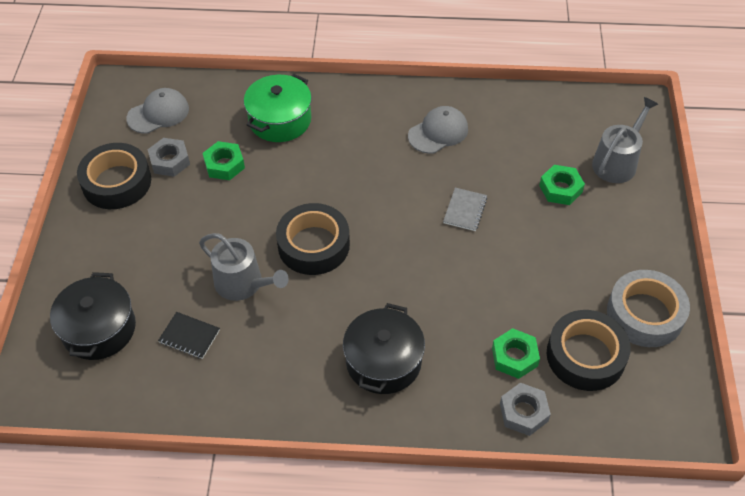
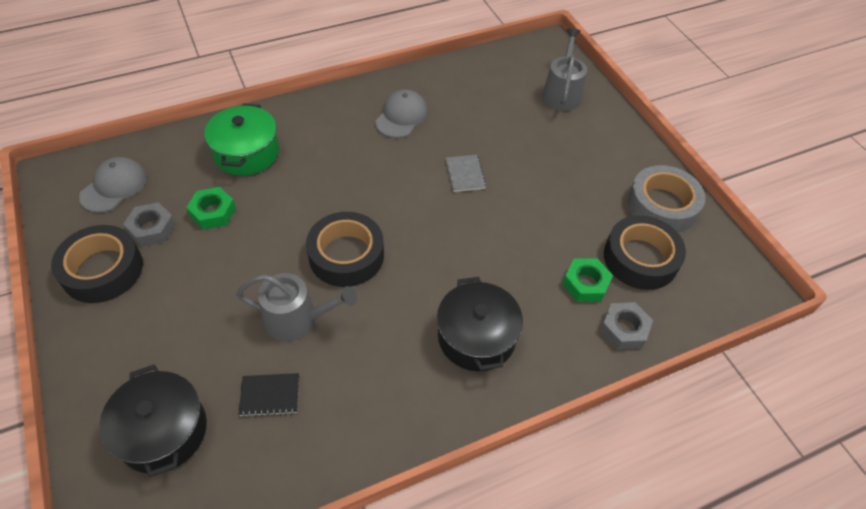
camera: 30 degrees left, 0 degrees up
green nut [539,165,585,205] -> none

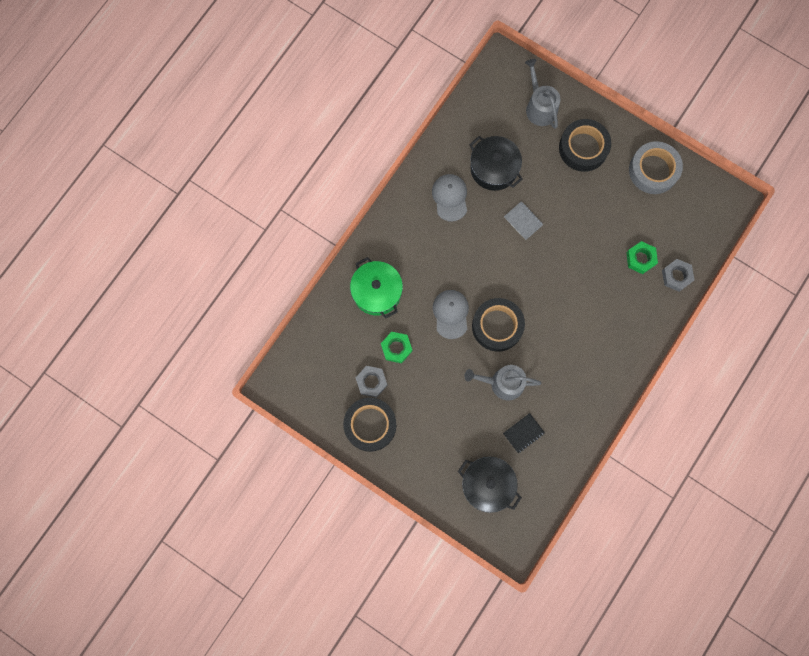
camera: 30 degrees left, 25 degrees up
grey cap [79,157,147,213] -> grey cap moved to [433,290,469,339]
grey watering can [236,273,357,342] -> grey watering can turned 150 degrees counterclockwise [464,365,541,401]
black pot [437,277,523,371] -> black pot moved to [469,136,523,191]
black tape [604,215,686,290] -> black tape moved to [559,119,611,172]

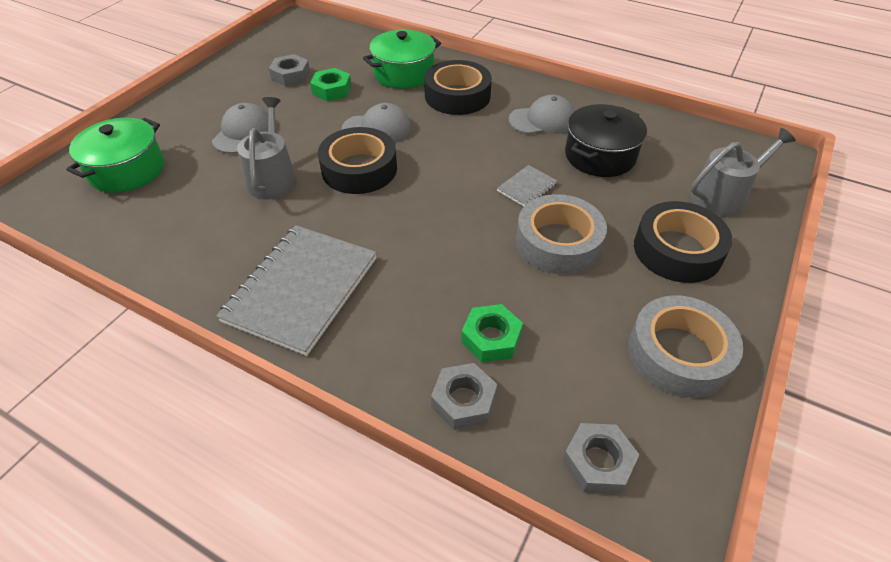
camera: 85 degrees right, 30 degrees down
black tape [343,398,396,452] -> black tape moved to [424,60,492,115]
black pot [458,457,522,513] -> green pot [66,118,164,193]
black notebook [503,413,545,453] -> none
none -> grey cap [212,103,268,154]
none -> grey notebook [216,225,377,356]
none -> grey tape [516,194,607,275]
none -> grey nut [562,423,639,494]

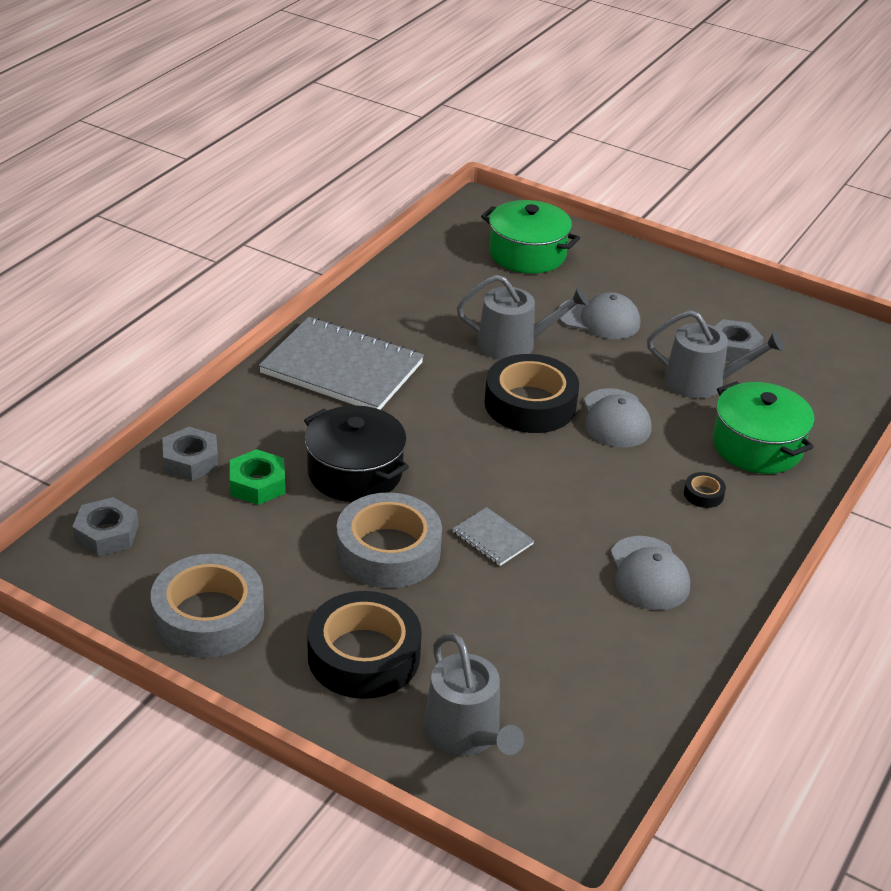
camera: 90 degrees right, 10 degrees down
green nut [310,68,352,101] -> grey watering can [647,310,784,399]
black tape [424,60,492,115] -> black tape [684,472,726,508], size x0.41
black pot [565,104,647,177] -> black pot moved to [304,405,409,502]

